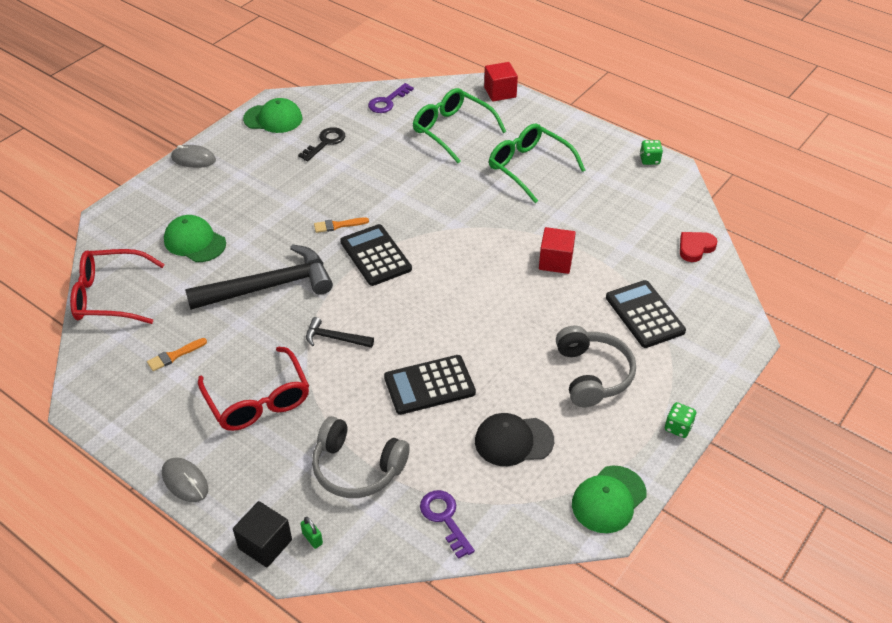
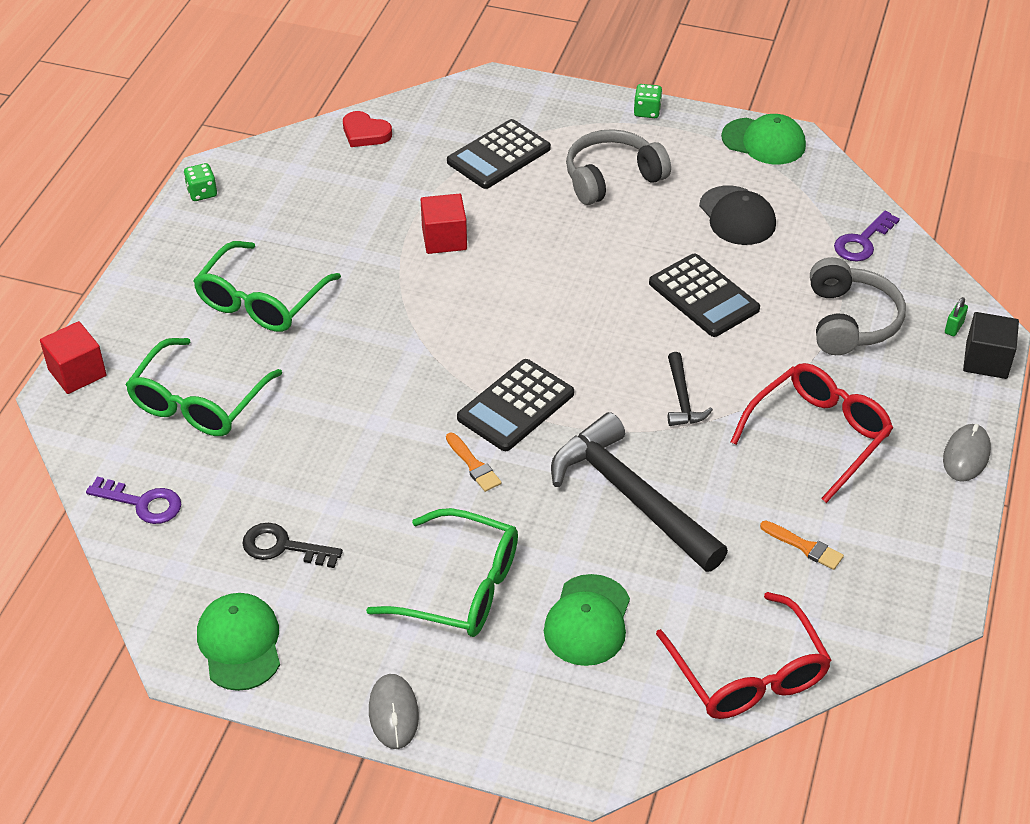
camera: 110 degrees left, 0 degrees up
none -> green glasses [366,508,518,637]

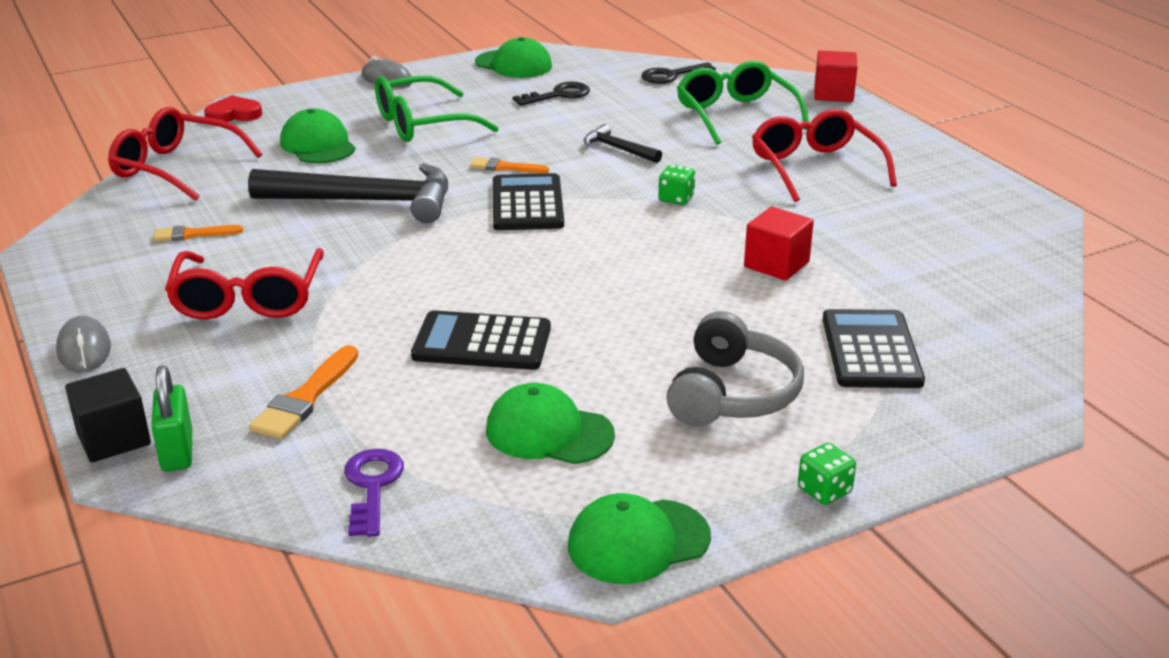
camera: 135 degrees right, 15 degrees down
purple key [86,477,181,524] -> black key [641,62,716,84]
green dice [184,163,217,201] -> green dice moved to [658,165,695,205]
green glasses [193,241,341,332] -> red glasses [752,109,897,202]
red heart [343,111,392,147] -> red heart moved to [204,95,262,122]
black hammer [668,352,713,426] -> black hammer moved to [583,124,662,163]
black cap [699,185,776,245] -> green cap [486,383,615,464]
grey headphones [810,257,906,355] -> orange brush [249,345,358,439]
green padlock [945,297,968,336] -> green padlock [151,366,192,471], size x1.80

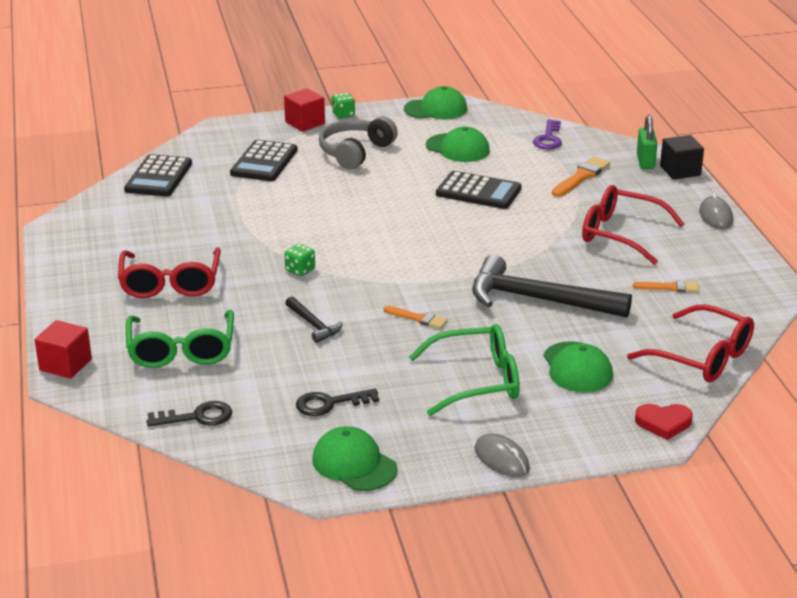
camera: 165 degrees left, 0 degrees up
red glasses [165,248,324,320] -> red glasses turned 75 degrees counterclockwise [582,185,685,265]
black calculator [493,173,564,230] -> black calculator moved to [124,154,192,196]
red cube [744,207,814,281] -> red cube moved to [284,88,325,132]

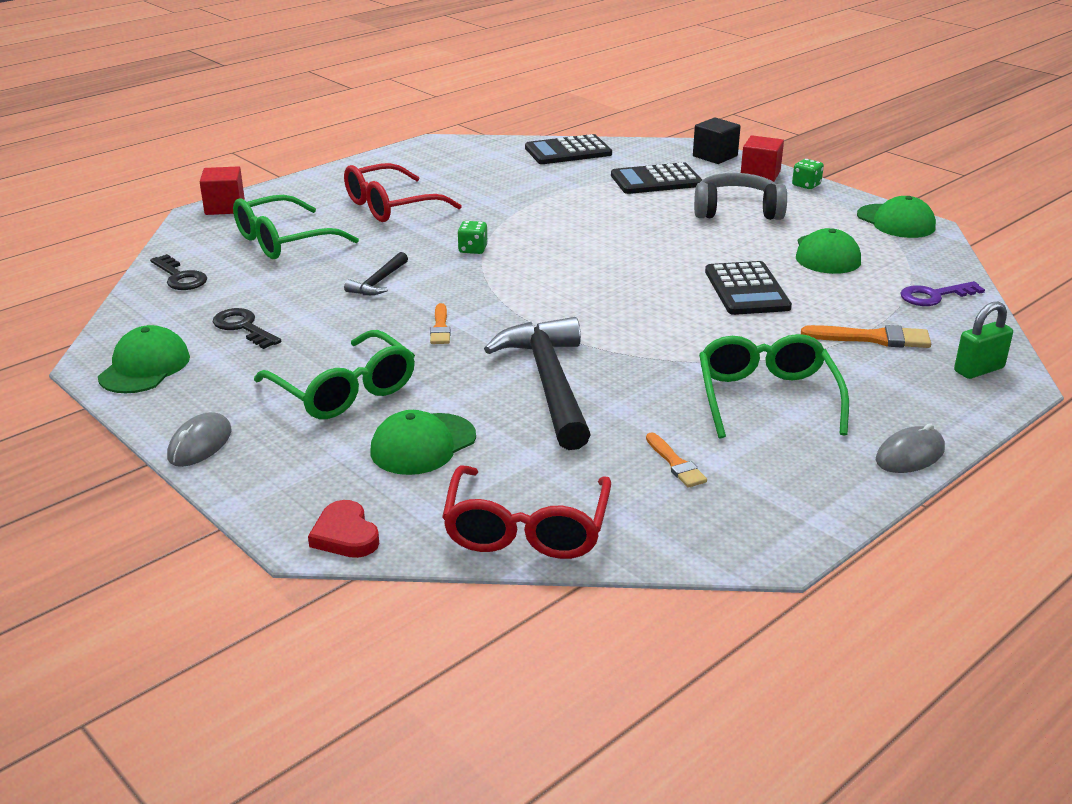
camera: 60 degrees right, 0 degrees up
red glasses [582,185,685,265] -> green glasses [699,334,849,438]
black cube [660,135,704,180] -> black cube moved to [693,117,741,164]

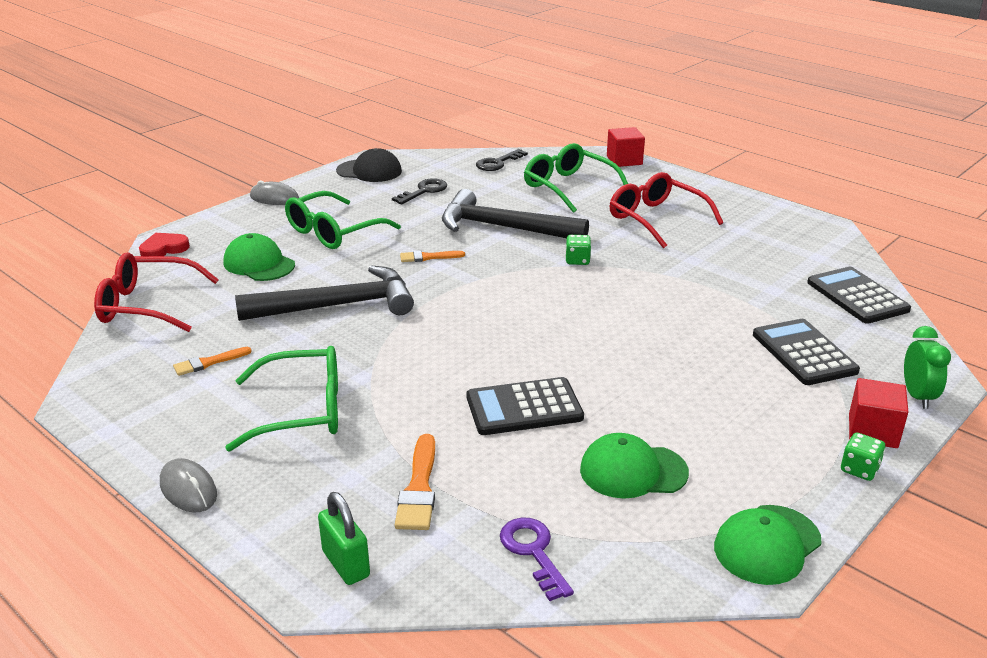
camera: 85 degrees right, 0 degrees up
green cap [98,325,190,393] -> black cap [336,148,402,182]
black hammer [344,252,408,295] -> black hammer [442,189,589,238], size x2.13
black cube [693,117,741,164] -> green clock [904,326,951,409]
grey headphones [694,173,787,220] -> none

